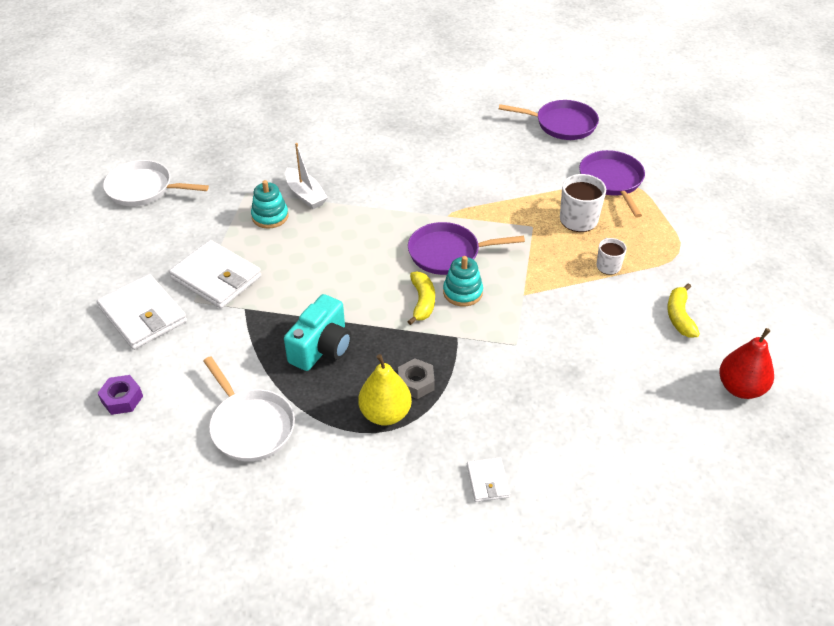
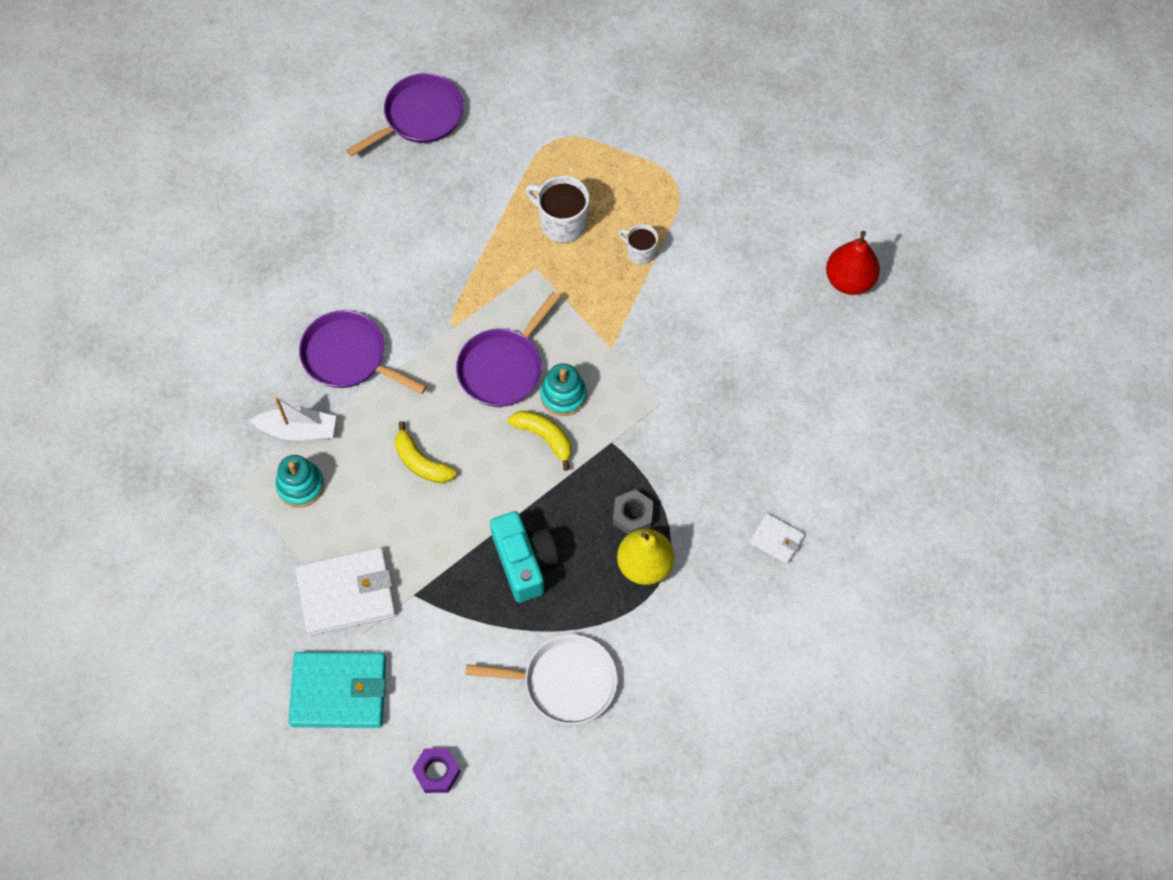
camera: 50 degrees left, 20 degrees up
white wallet [97,274,187,350] -> turquoise wallet [288,652,386,728]
white pan [103,160,209,206] -> none
purple pan [579,150,645,218] -> purple pan moved to [299,310,427,394]
yellow banana [667,283,700,338] -> yellow banana moved to [395,421,457,483]

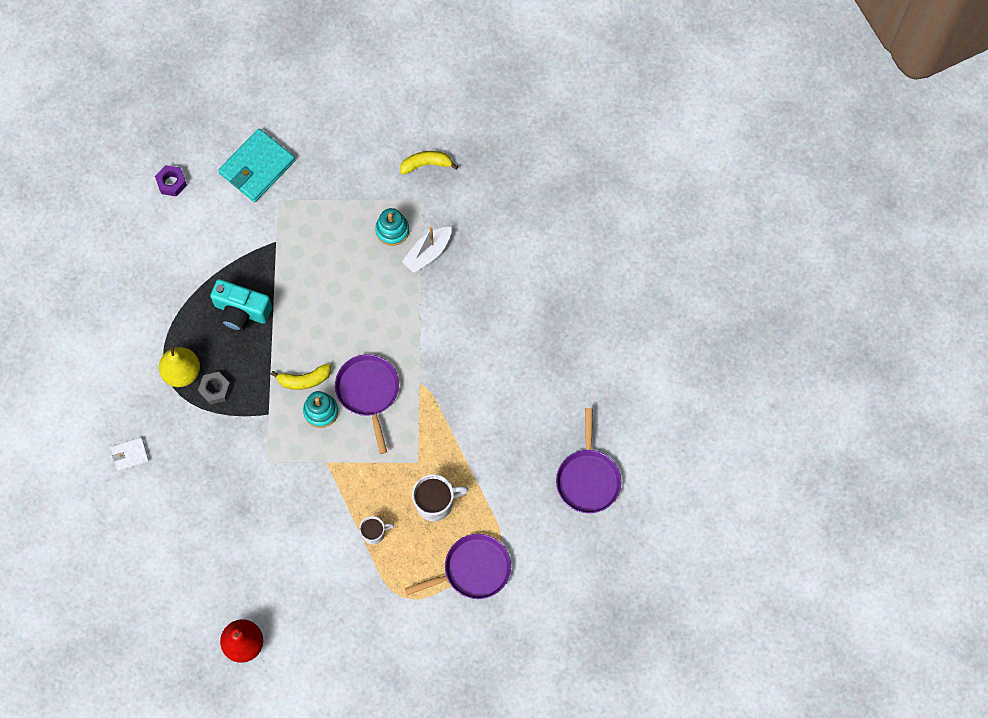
camera: 130 degrees right, 5 degrees up
white wallet [295,547,396,636] -> none
purple pan [299,310,427,394] -> purple pan moved to [405,534,511,599]
yellow banana [395,421,457,483] -> yellow banana moved to [400,151,458,175]
white pan [465,634,618,725] -> none

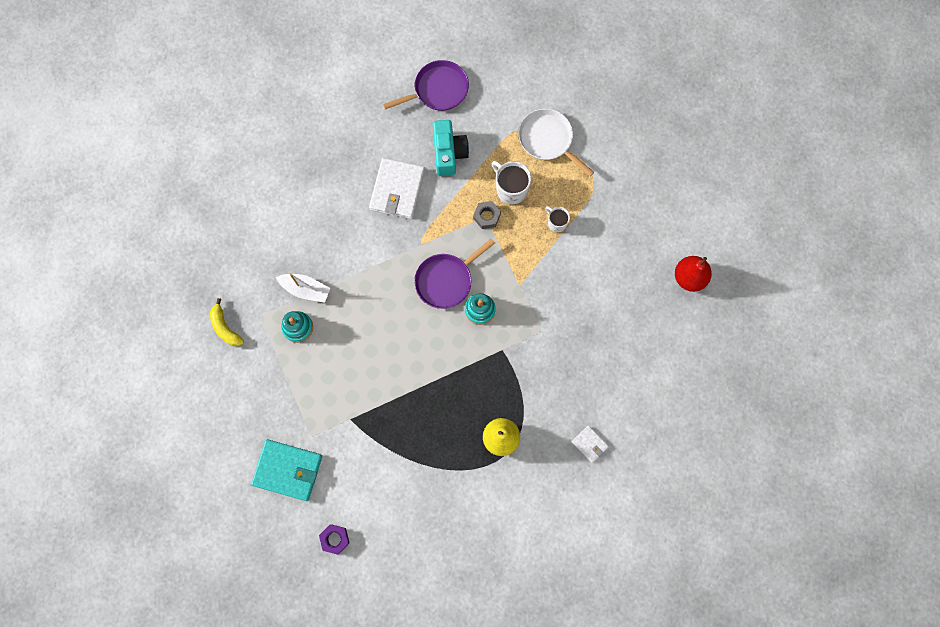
camera: 115 degrees left, 5 degrees up
grey nut [198,372,231,405] -> grey nut moved to [473,201,501,229]
turquoise camera [210,279,272,331] -> turquoise camera moved to [433,120,469,176]
yellow banana [271,363,331,390] -> none
purple pan [405,534,511,599] -> white pan [518,109,594,176]
none -> white wallet [369,158,425,219]

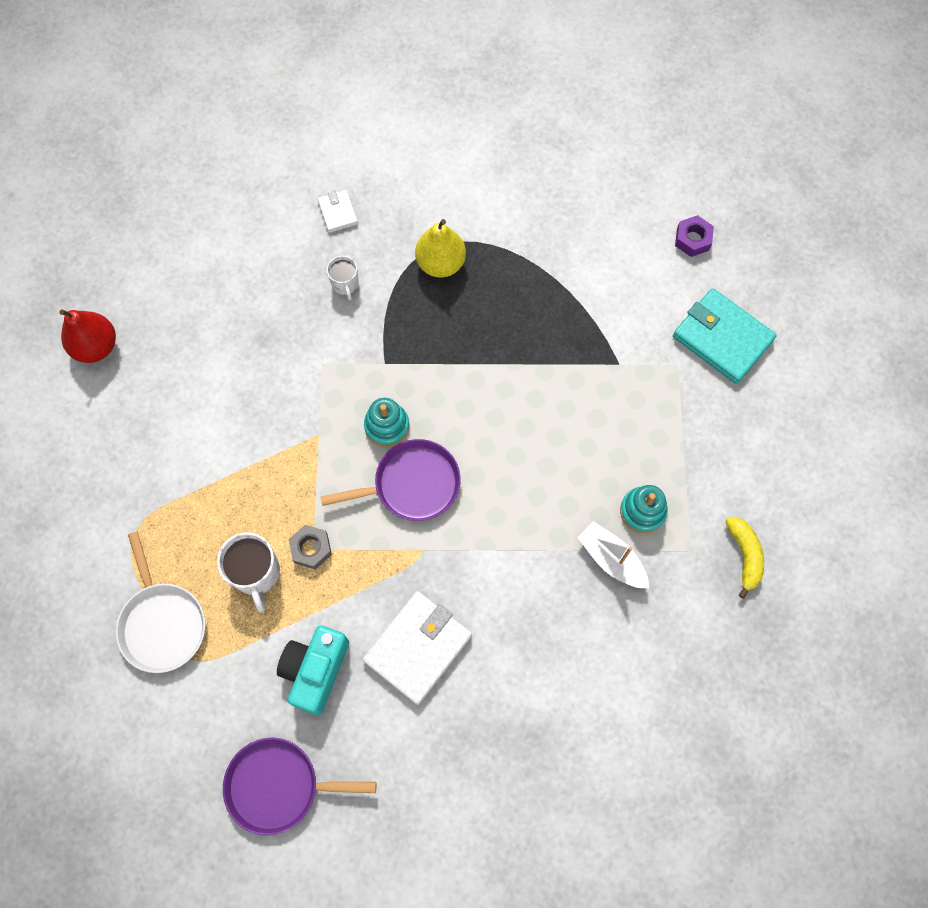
camera: 155 degrees left, 5 degrees down
white mug [545,206,570,232] -> white mug moved to [327,256,359,300]

